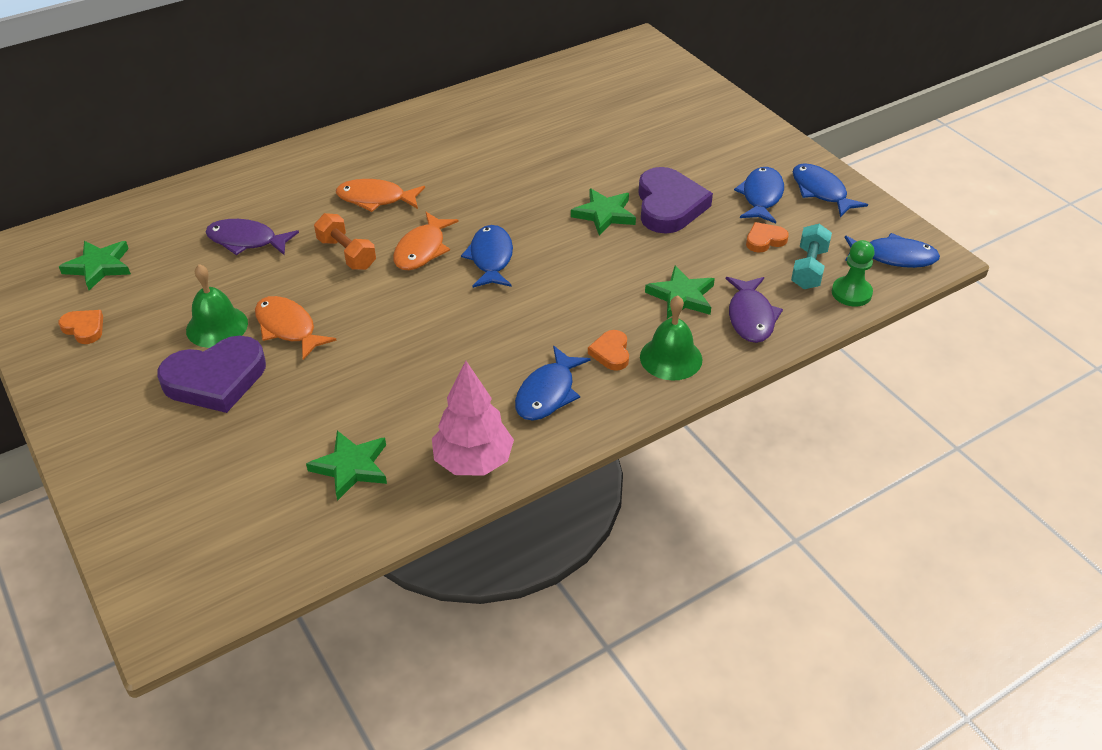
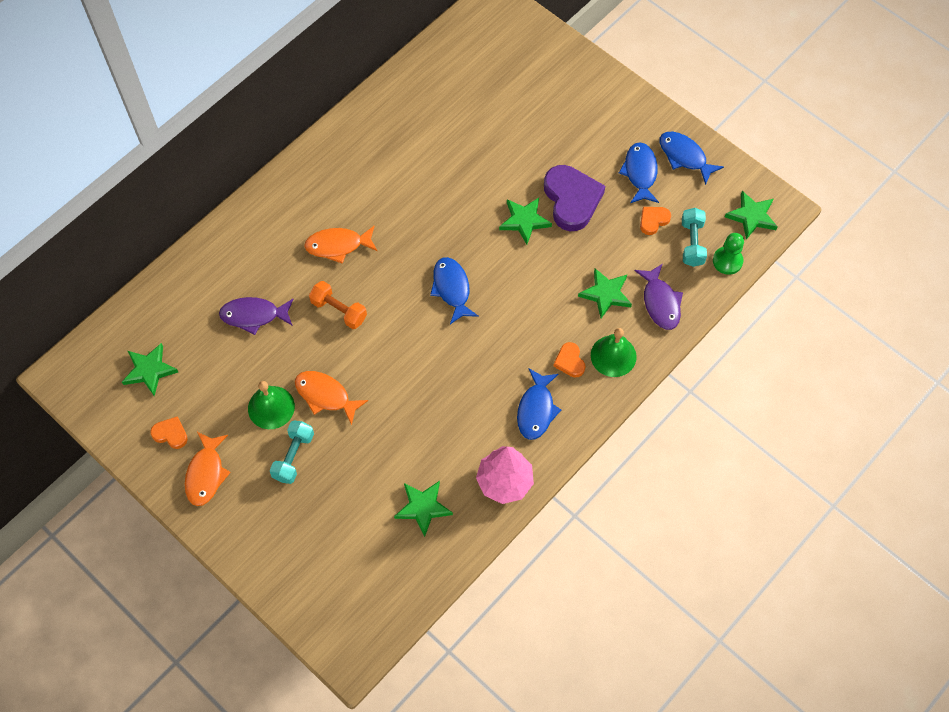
camera: 15 degrees left, 20 degrees up
purple heart [157,336,266,413] -> turquoise dumbbell [270,420,314,484]
orange fish [393,212,459,270] -> orange fish moved to [185,432,231,506]
blue fish [844,233,940,268] -> green star [725,191,778,240]

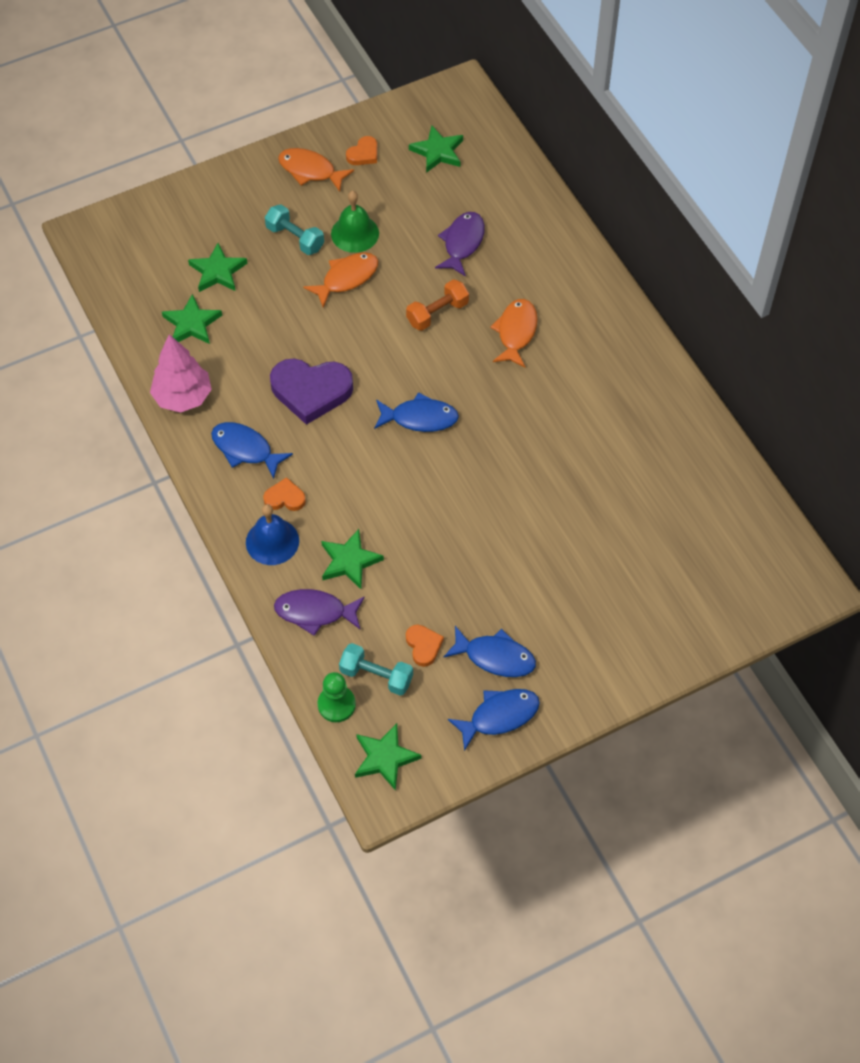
camera: 110 degrees right, 5 degrees down
green star [499,198,552,244] -> green star moved to [188,243,248,292]
purple heart [544,165,605,231] -> purple heart moved to [270,359,353,425]
green bell [591,328,637,377] -> blue bell [246,504,299,565]

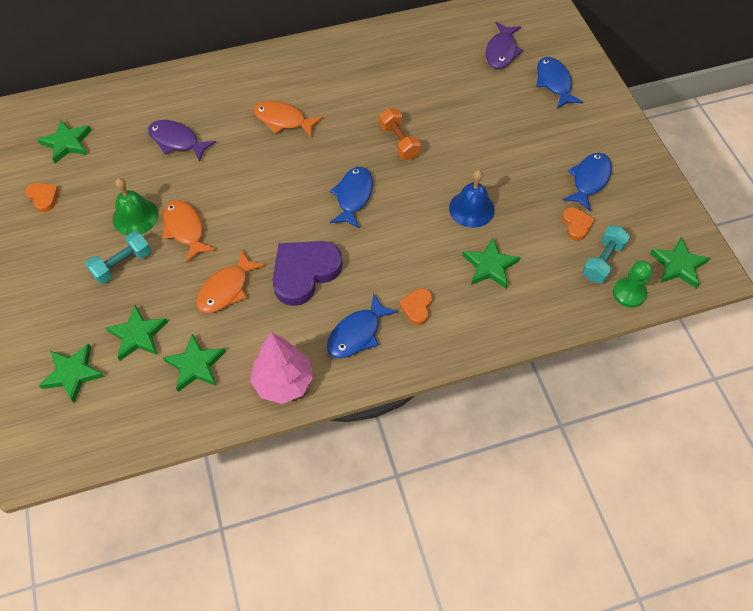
camera: 80 degrees left, 0 degrees up
blue bell [246,504,299,565] -> blue bell moved to [449,170,495,228]
purple heart [270,359,353,425] -> purple heart turned 150 degrees counterclockwise [273,241,343,306]
purple fish [274,589,365,636] -> purple fish moved to [486,22,524,69]
orange fish [278,148,354,192] -> orange fish moved to [196,250,265,313]
orange dumbbell [406,279,469,331] -> orange dumbbell moved to [379,108,421,160]
orange heart [406,625,444,667] -> orange heart turned 90 degrees clockwise [562,207,595,241]
blue fish [448,689,540,751] -> blue fish moved to [536,57,583,109]
none -> green star [39,344,105,403]

